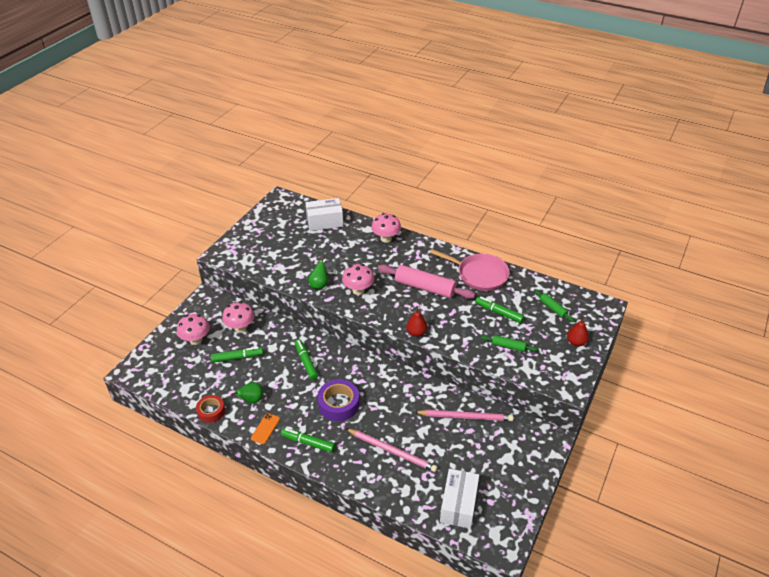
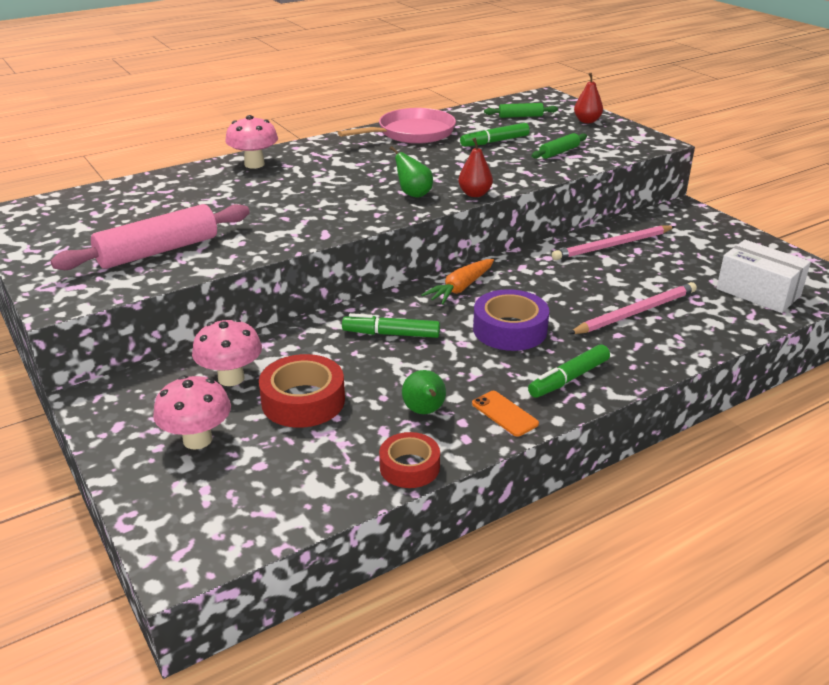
camera: 60 degrees left, 10 degrees down
green marker [211,347,263,363] -> red tape [259,354,345,428]
white box [305,198,343,231] -> none
green pear [308,256,328,289] -> green pear moved to [390,146,433,198]
pink mushroom [342,264,374,295] -> none
pink rolling pin [378,264,475,299] -> pink rolling pin moved to [50,204,250,270]
pink pencil [415,410,513,421] -> pink pencil turned 150 degrees counterclockwise [552,225,675,260]
none -> orange carrot [421,259,494,304]

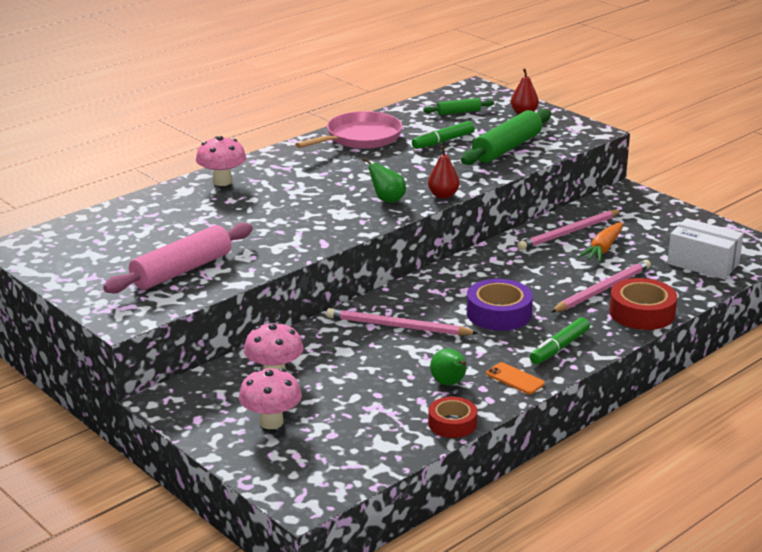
camera: 10 degrees left, 5 degrees down
red tape [259,354,345,428] -> red tape moved to [609,278,677,330]
green marker [342,313,440,338] -> pink pencil [326,308,479,336]
orange carrot [421,259,494,304] -> orange carrot moved to [578,222,623,262]
green rolling pin [531,133,587,159] -> green rolling pin [461,109,551,165], size x1.97

